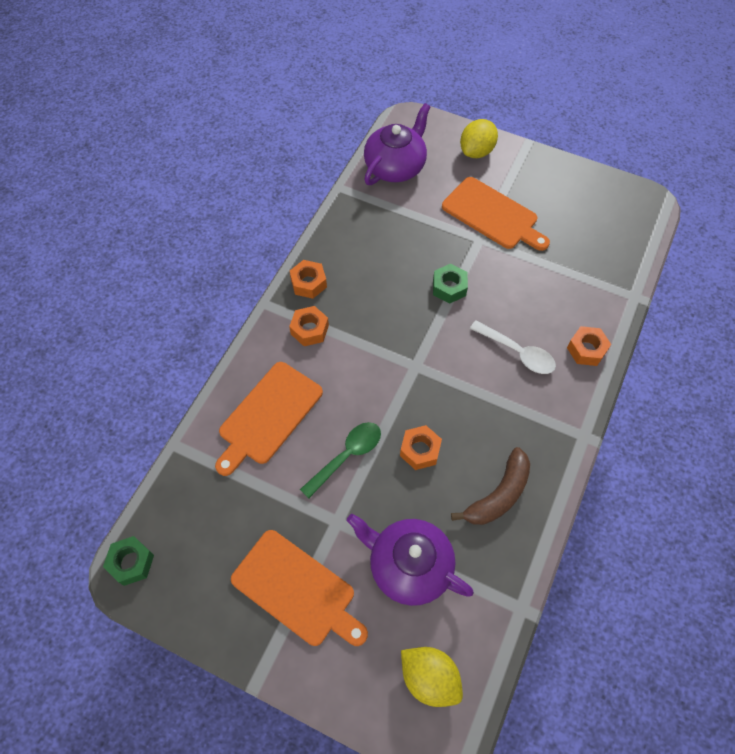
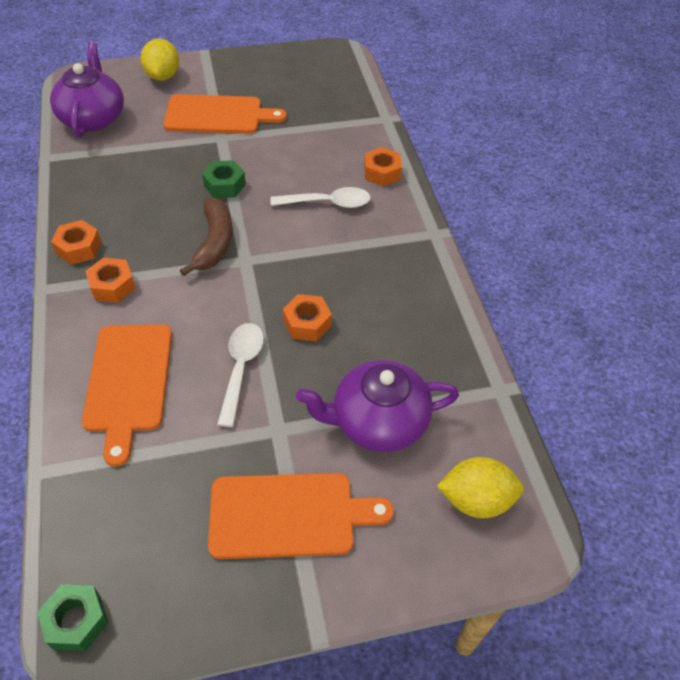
camera: 40 degrees left, 10 degrees down
green spoon [300,422,381,498] -> white spoon [217,323,264,427]
brown banana [451,447,530,525] -> brown banana moved to [180,197,233,276]

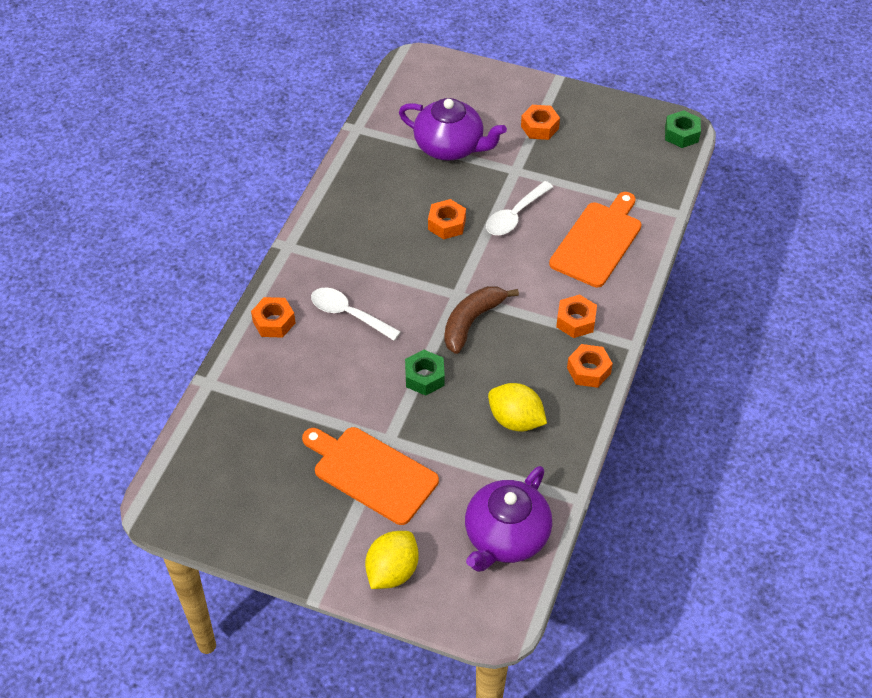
camera: 145 degrees left, 0 degrees up
orange cutting board [208,473,394,559] -> orange nut [521,105,560,140]
yellow lemon [437,457,524,519] -> yellow lemon moved to [488,383,547,432]

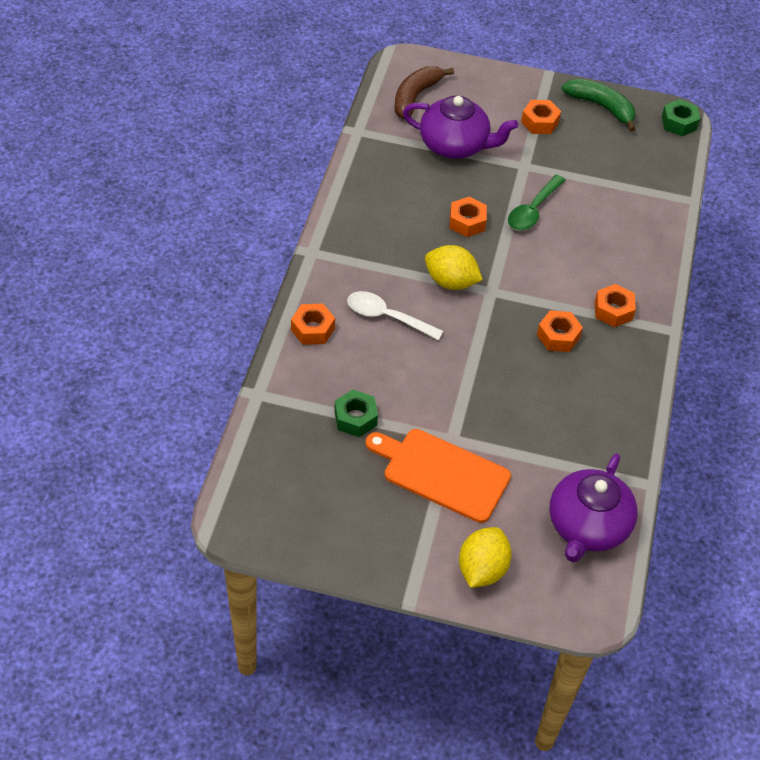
camera: 10 degrees left, 0 degrees up
green nut [405,350,445,396] -> green nut moved to [334,390,378,437]
brown banana [444,286,519,354] -> brown banana moved to [395,66,454,120]
white spoon [486,181,553,235] -> green spoon [508,175,566,230]
yellow lemon [488,383,547,432] -> yellow lemon moved to [425,245,483,290]
orange cutting board [549,192,641,287] -> none
orange nut [567,344,613,388] -> orange nut moved to [537,310,583,352]
none -> green banana [562,78,636,132]

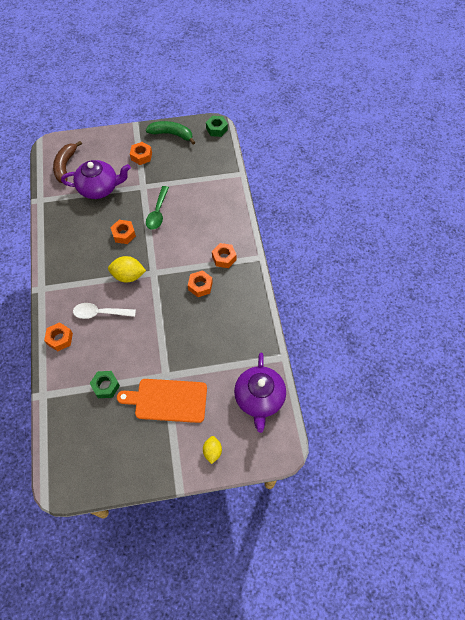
camera: 20 degrees left, 10 degrees up
yellow lemon [459,527,512,588] -> yellow lemon [203,436,222,464], size x0.63

